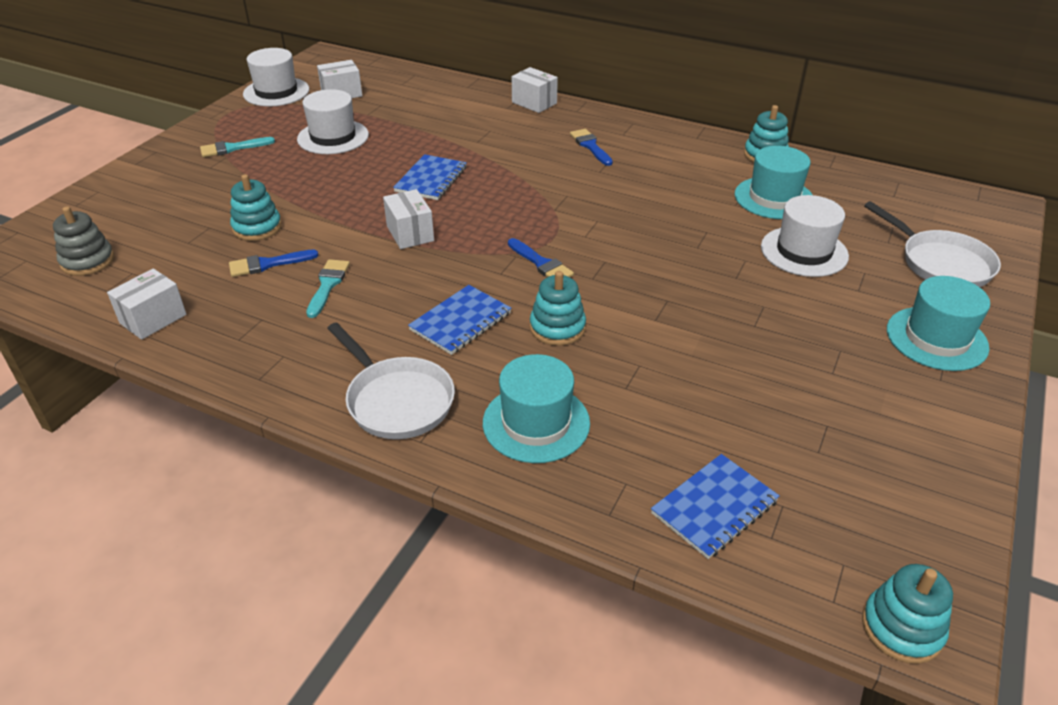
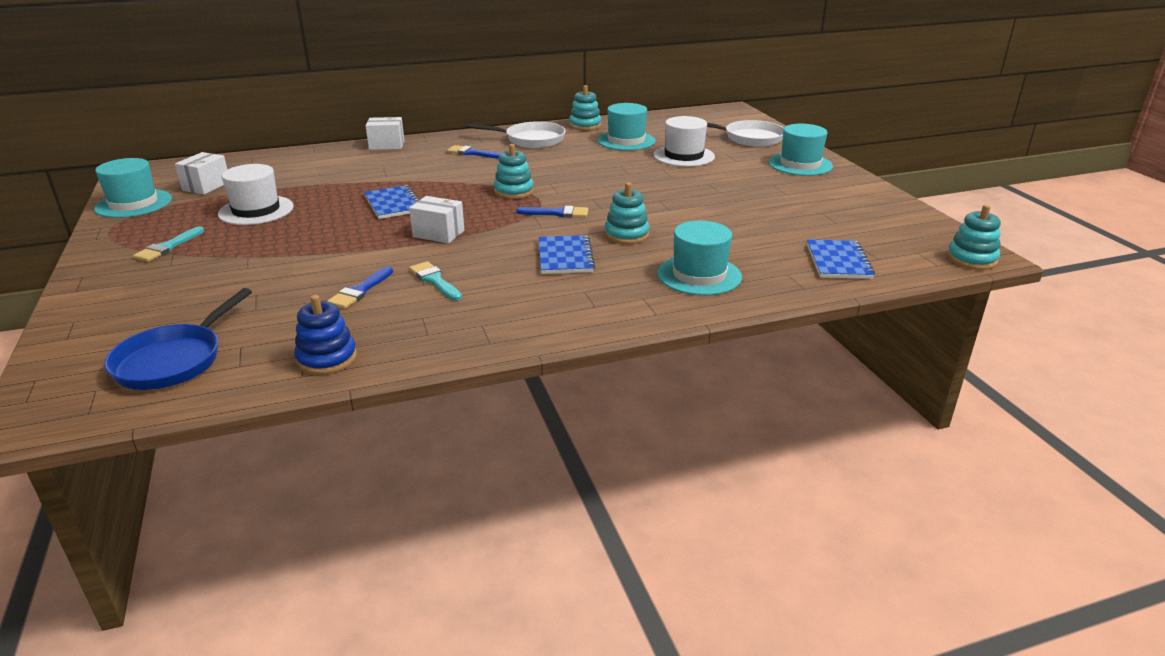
camera: 45 degrees left, 10 degrees down
grey stacking toy [53,206,114,276] -> blue pan [104,288,252,390]
white box [107,268,186,340] -> blue stacking toy [294,295,357,375]
turquoise stacking toy [230,174,282,241] -> turquoise stacking toy moved to [494,144,534,199]
white hat [243,48,309,107] -> turquoise hat [94,158,172,218]
white pan [327,322,455,439] -> white pan moved to [466,121,566,148]

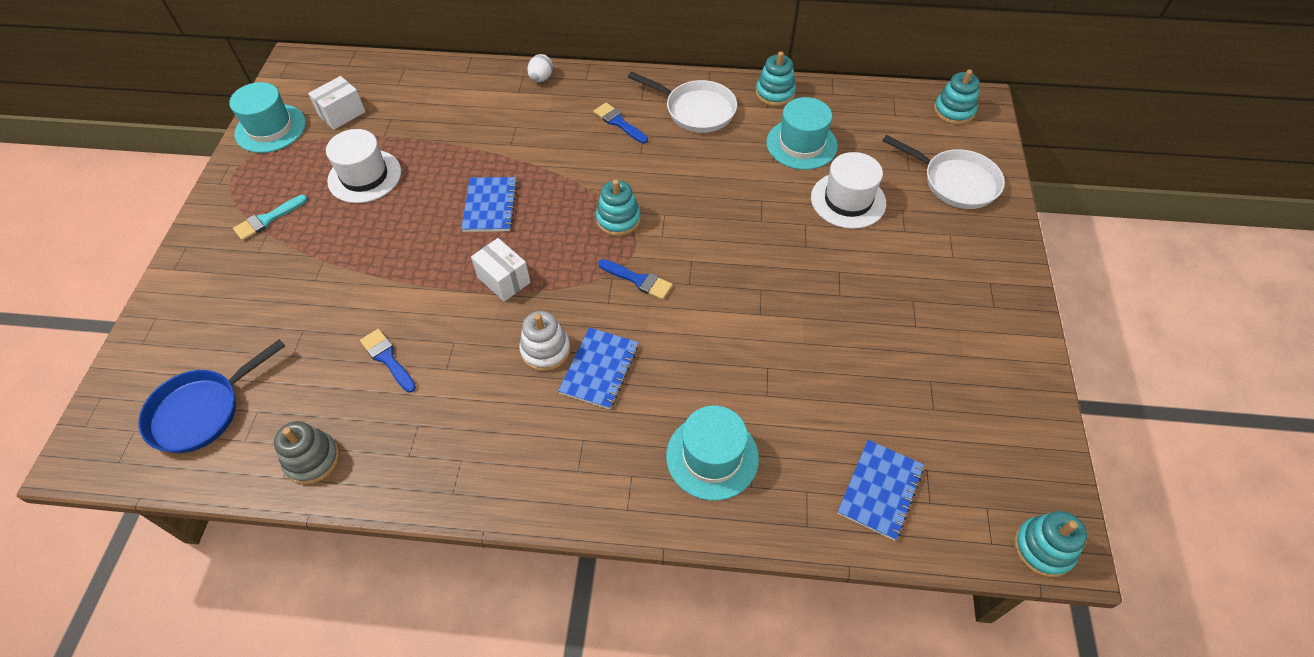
camera: 25 degrees right, 25 degrees up
blue stacking toy [294,295,357,375] -> grey stacking toy [274,421,340,485]
blue brush [327,266,393,309] -> blue brush turned 90 degrees clockwise [360,329,416,393]
white box [365,117,405,150] -> white egg [527,54,553,82]
turquoise brush [409,261,462,301] -> none
turquoise stacking toy [604,182,650,244] -> turquoise stacking toy moved to [934,70,980,125]
turquoise hat [769,124,833,176] -> none
none -> white stacking toy [519,311,571,371]

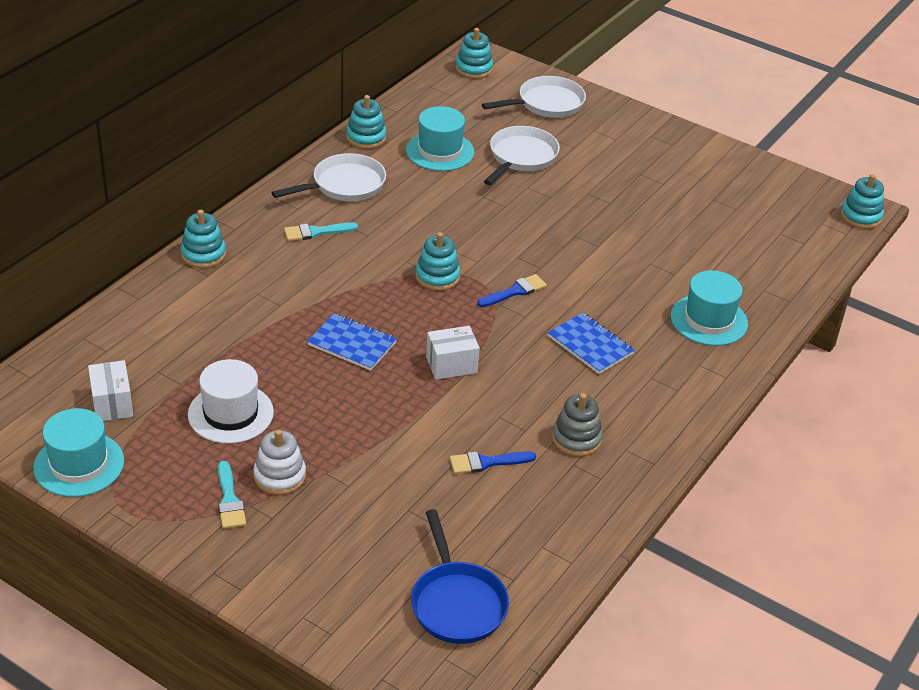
camera: 65 degrees left, 15 degrees down
grey stacking toy [274,421,340,485] -> grey stacking toy moved to [552,393,603,457]
white stacking toy [519,311,571,371] -> white stacking toy moved to [253,429,306,495]
white egg [527,54,553,82] -> turquoise stacking toy [181,210,226,268]
blue brush [594,103,648,144] -> turquoise brush [284,222,358,241]
white hat [811,152,886,229] -> white pan [484,126,560,185]
blue notebook [837,440,924,541] -> none

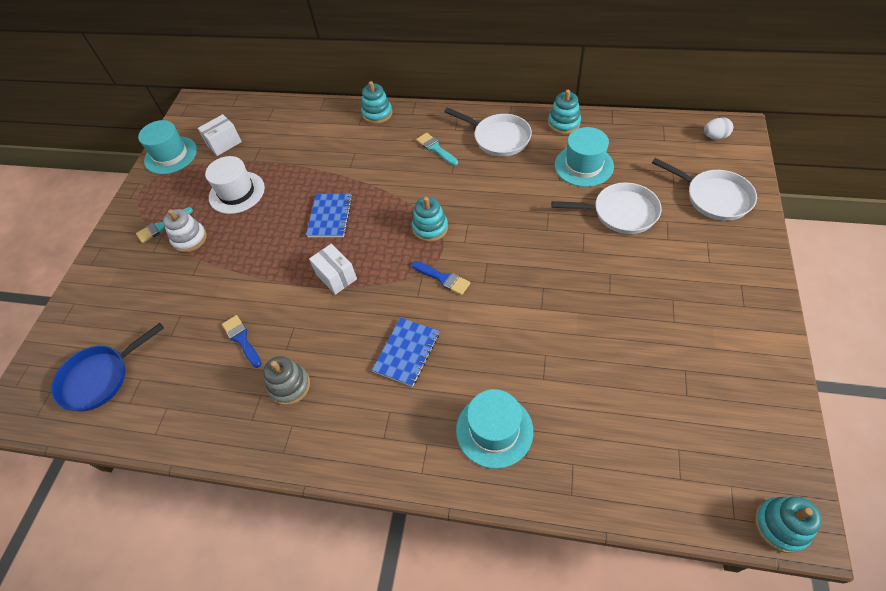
camera: 75 degrees right, 15 degrees up
turquoise stacking toy [456,28,493,79] -> white egg [704,117,733,140]

